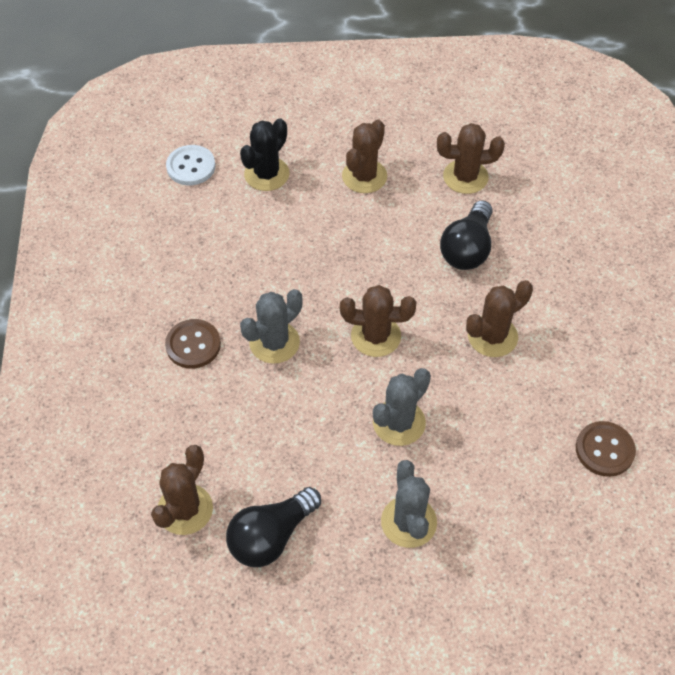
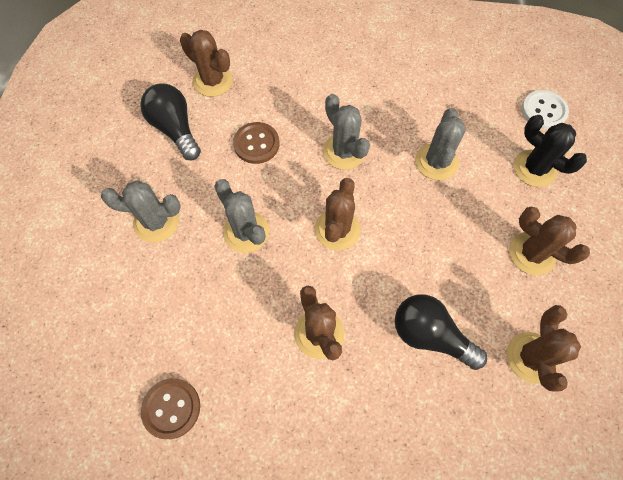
camera: 100 degrees right, 10 degrees up
brown button [165,319,221,369] -> brown button moved to [233,122,279,164]
none -> grey cactus [416,108,466,180]

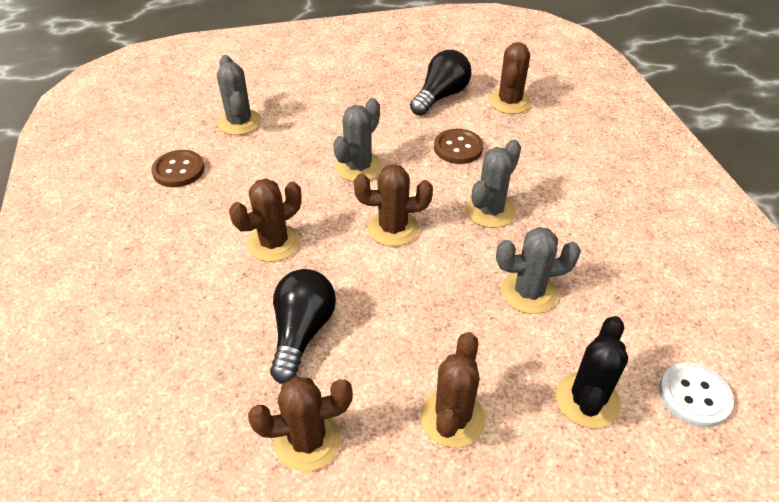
camera: 70 degrees right, 20 degrees down
grey cactus [101,180,181,243] -> grey cactus moved to [217,55,262,135]

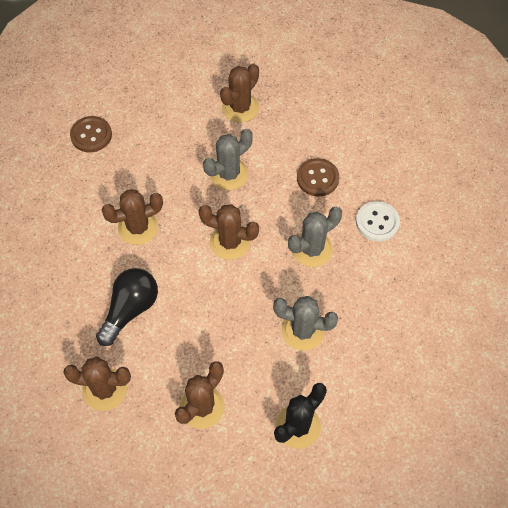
camera: 20 degrees right, 15 degrees up
grey cactus [217,55,262,135] -> none
black light bulb [410,50,471,116] -> none
brown cactus [489,42,531,114] -> brown cactus moved to [220,64,259,123]
white button [659,362,734,427] -> white button moved to [356,201,400,241]

